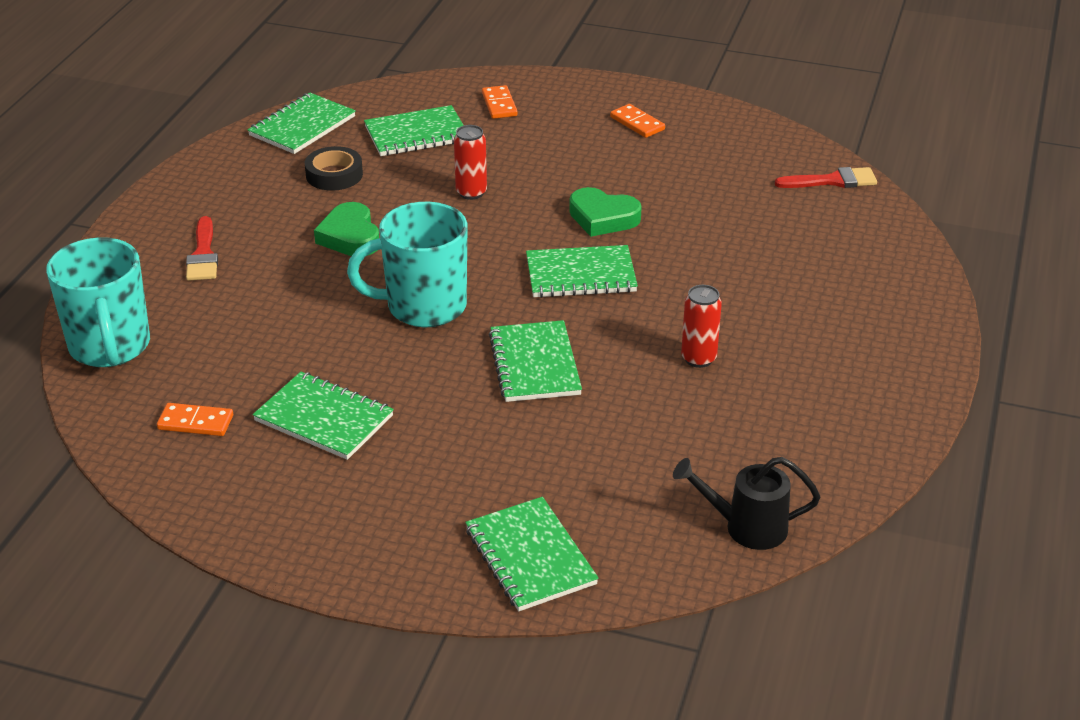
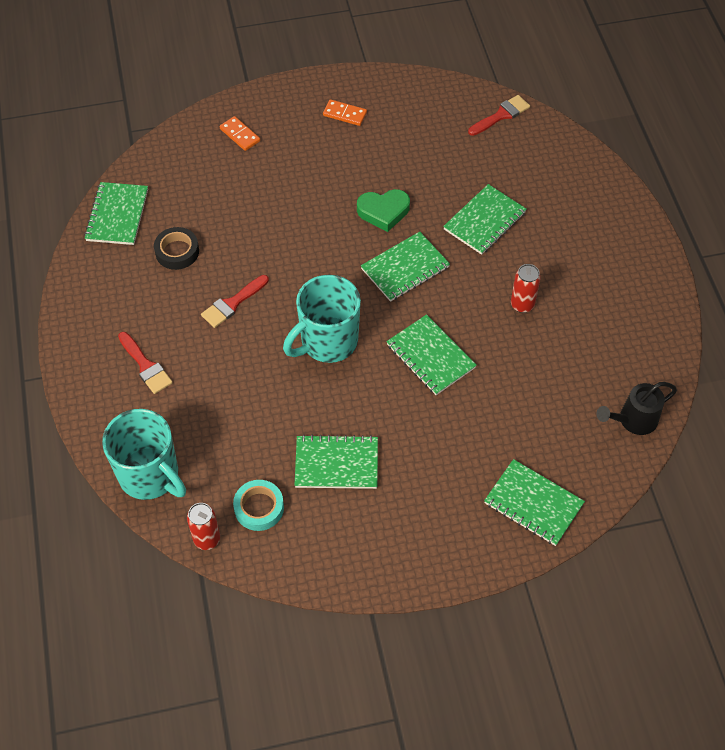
camera: 30 degrees left, 20 degrees up
orange domino [157,403,233,436] -> turquoise tape [233,480,284,531]
green heart [314,202,379,256] -> red brush [201,275,269,328]
green notebook [364,105,464,156] -> green notebook moved to [443,184,527,255]
red can [454,125,487,200] -> red can moved to [187,503,220,550]

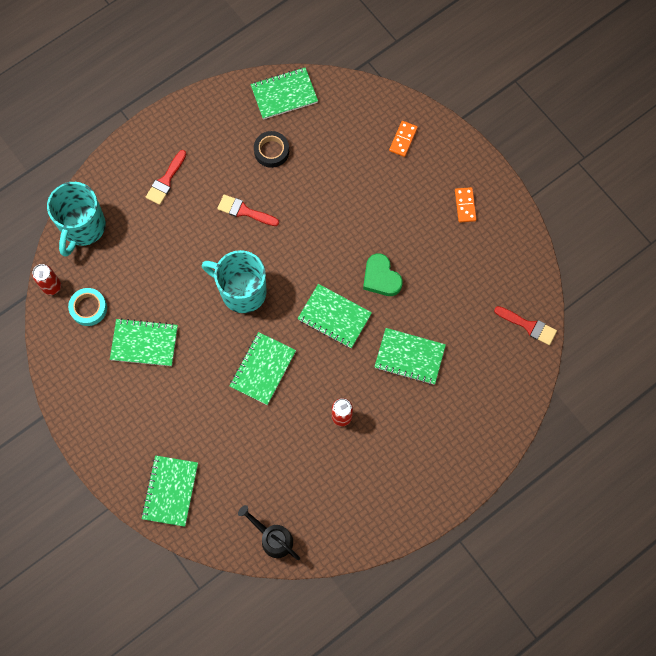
camera: 65 degrees right, 15 degrees up
green notebook [295,434,378,489] -> green notebook turned 60 degrees counterclockwise [110,318,178,366]

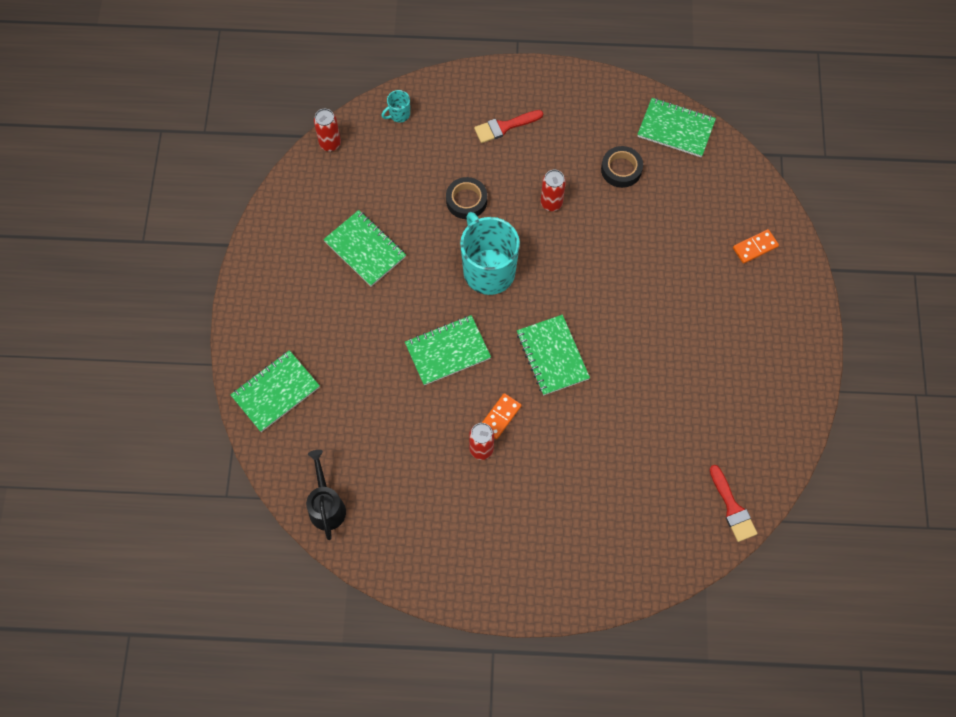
camera: 40 degrees right, 5 degrees down
turquoise mug [47,182,106,257] -> turquoise mug [382,90,410,122], size x0.42
turquoise tape [68,288,107,326] -> none
red brush [217,194,279,226] -> red can [541,170,566,211]
green heart [363,253,403,296] -> none
green notebook [375,328,446,385] -> none
orange domino [455,187,477,223] -> orange domino moved to [482,393,522,440]
none -> black tape [446,177,487,219]

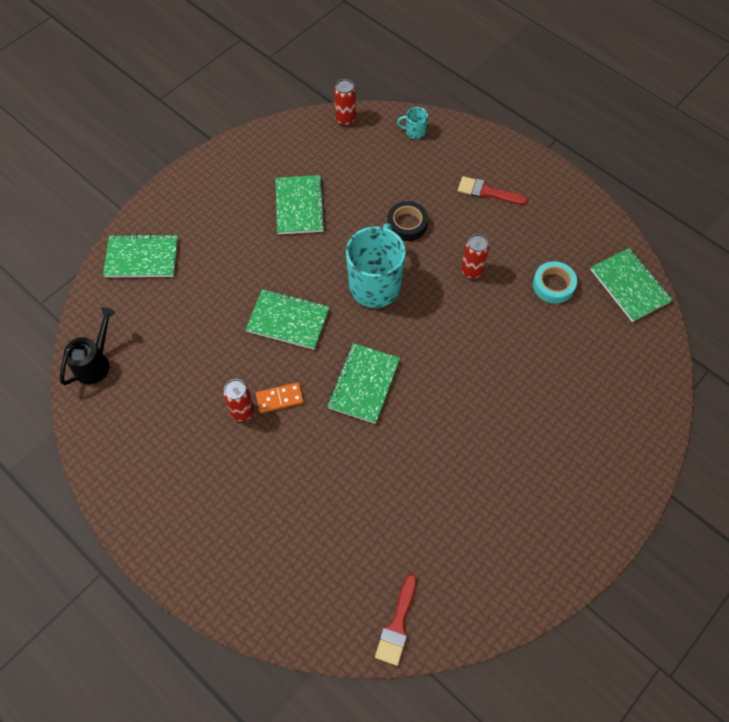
camera: 40 degrees right, 5 degrees down
black tape [601,146,643,188] -> turquoise tape [533,261,577,304]
orange domino [733,229,779,264] -> none

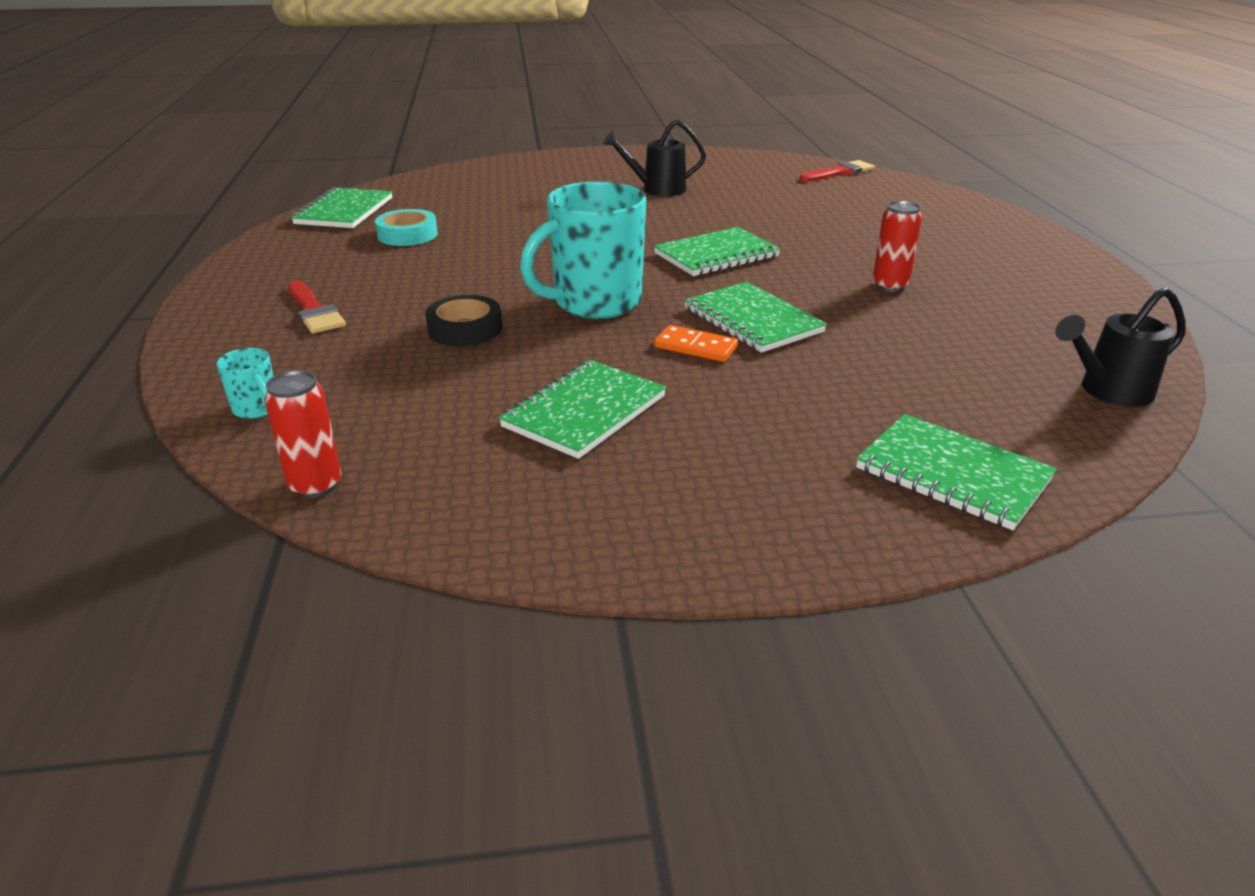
camera: 140 degrees left, 30 degrees down
orange domino [256,382,304,413] -> orange domino moved to [654,325,738,362]
red can [461,234,489,279] -> none
none -> black watering can [603,120,706,196]

